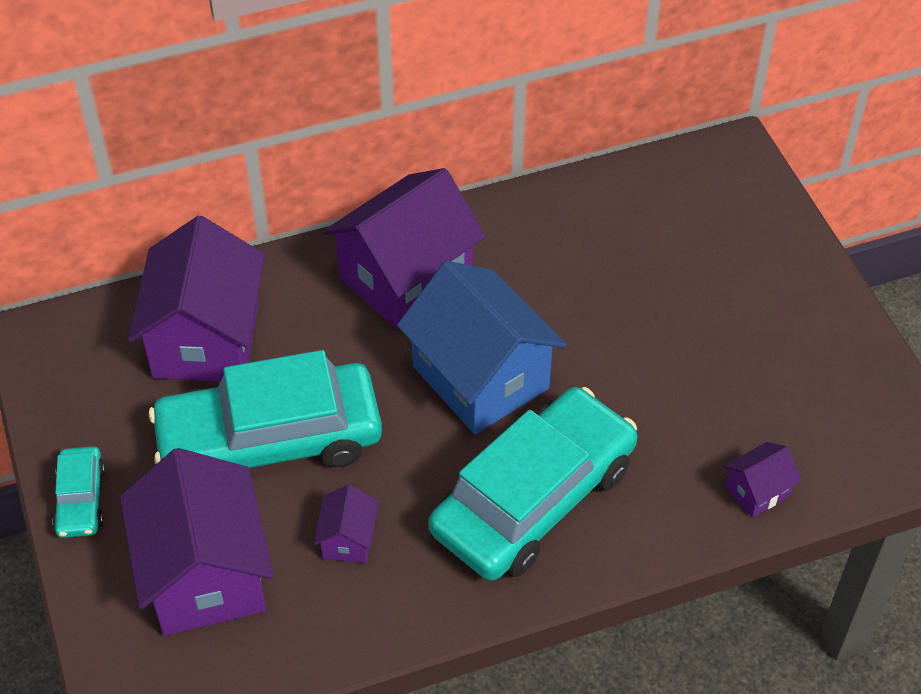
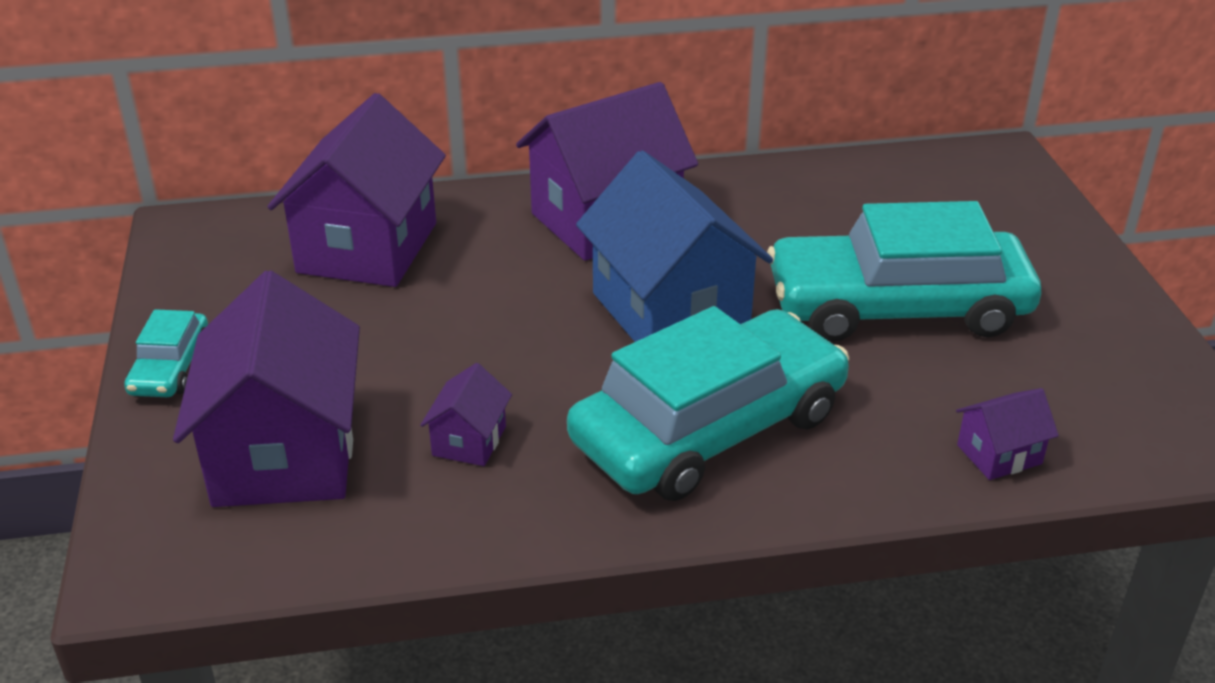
camera: 10 degrees right, 15 degrees down
turquoise car [149,350,382,468] -> turquoise car moved to [767,201,1041,342]

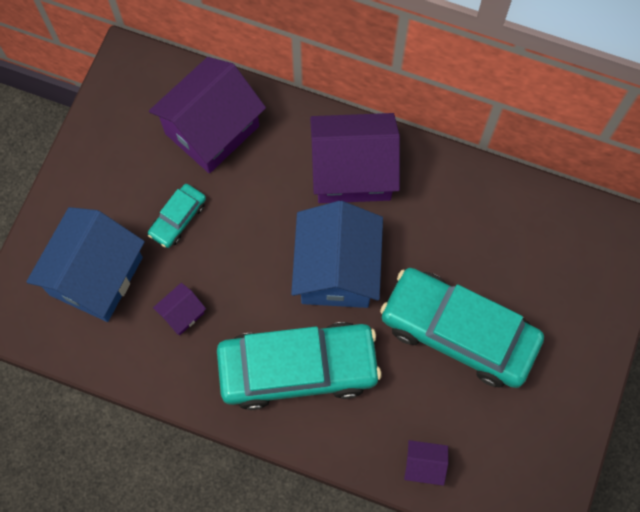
camera: 30 degrees right, 35 degrees up
turquoise car [124,309,208,397] -> turquoise car moved to [148,184,206,248]
purple house [173,270,360,507] -> blue house [26,207,145,322]

